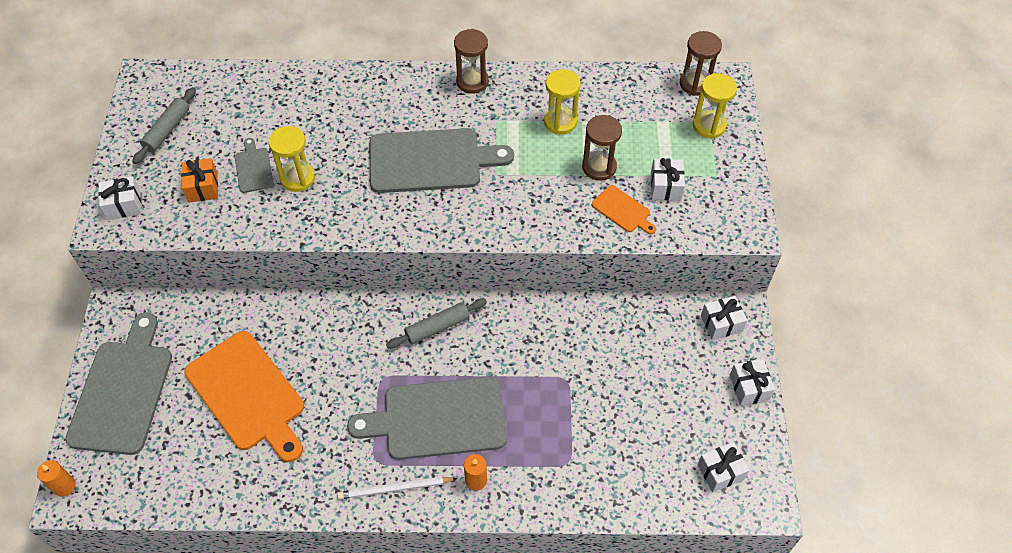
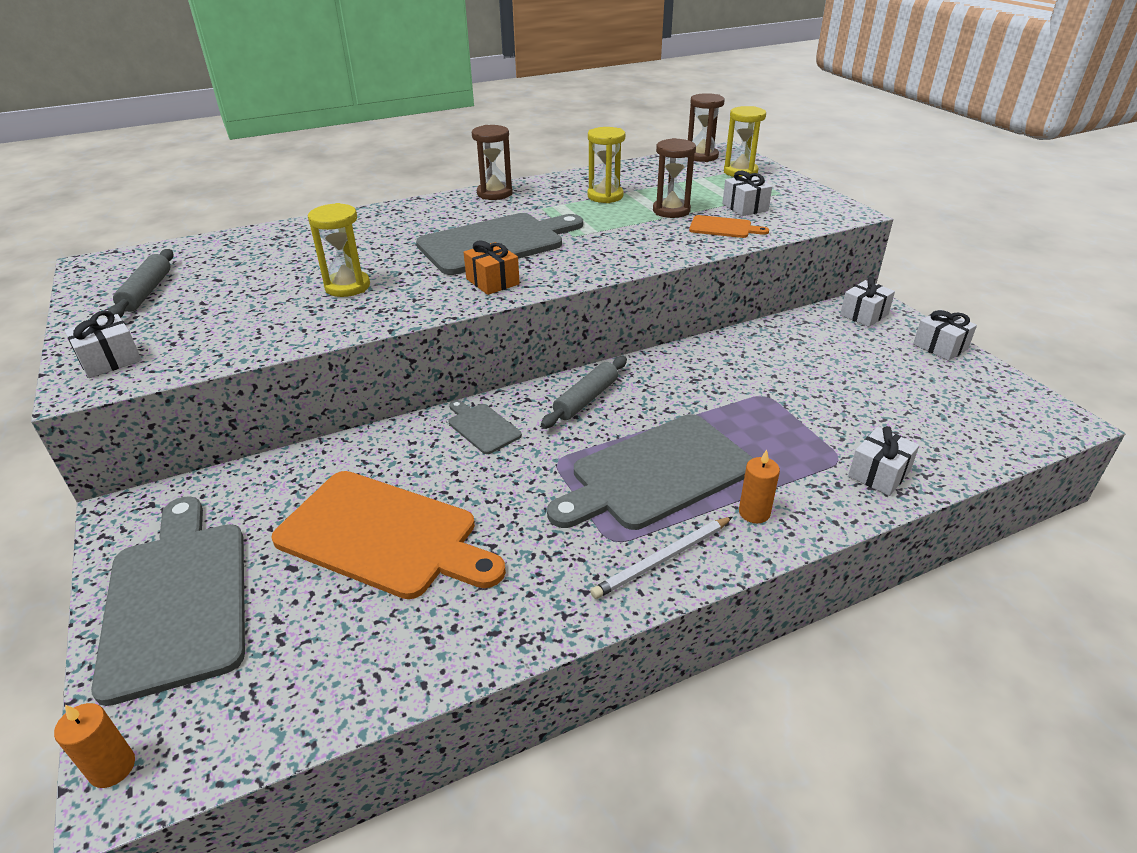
camera: 25 degrees left, 20 degrees down
orange gift [181,158,218,203] -> orange gift moved to [464,240,520,295]
grey cutting board [235,138,274,193] -> grey cutting board moved to [449,400,522,454]
white gift [697,442,750,493] -> white gift moved to [848,426,920,496]

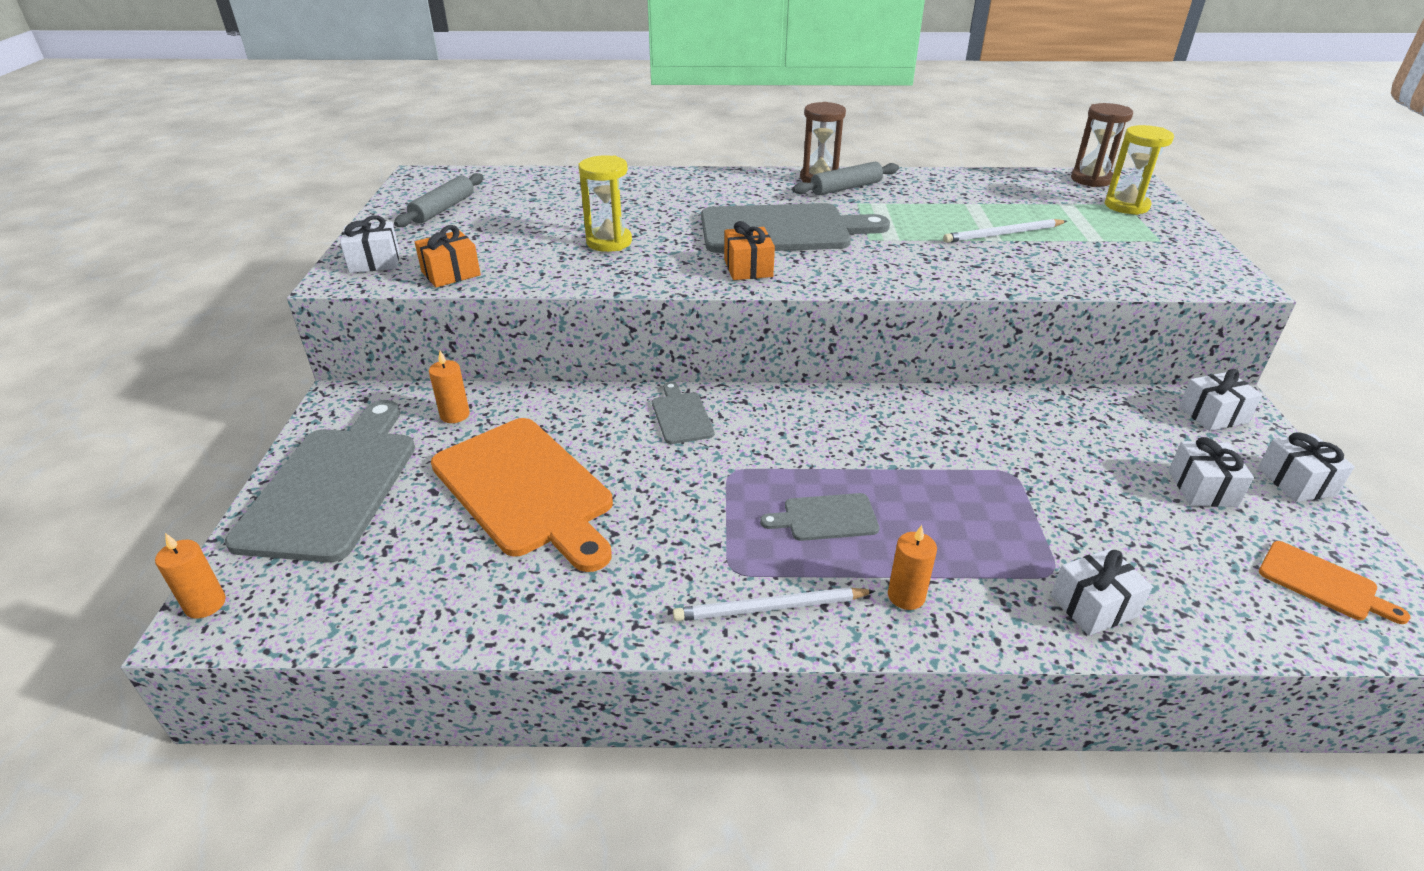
camera: 25 degrees right, 0 degrees up
grey rolling pin [541,356,627,428] -> grey rolling pin moved to [792,162,899,195]
grey cutting board [547,414,753,530] -> grey cutting board [760,493,879,541], size x0.46
yellow hourglass [588,127,625,203] -> none
brown hourglass [653,138,696,218] -> white pencil [943,219,1067,243]
orange cutting board [689,215,769,238] -> orange cutting board moved to [1259,541,1410,624]
white gift [722,171,772,216] -> white gift moved to [1169,437,1254,507]
none -> orange gift [415,225,481,288]
none -> orange candle [429,351,470,423]

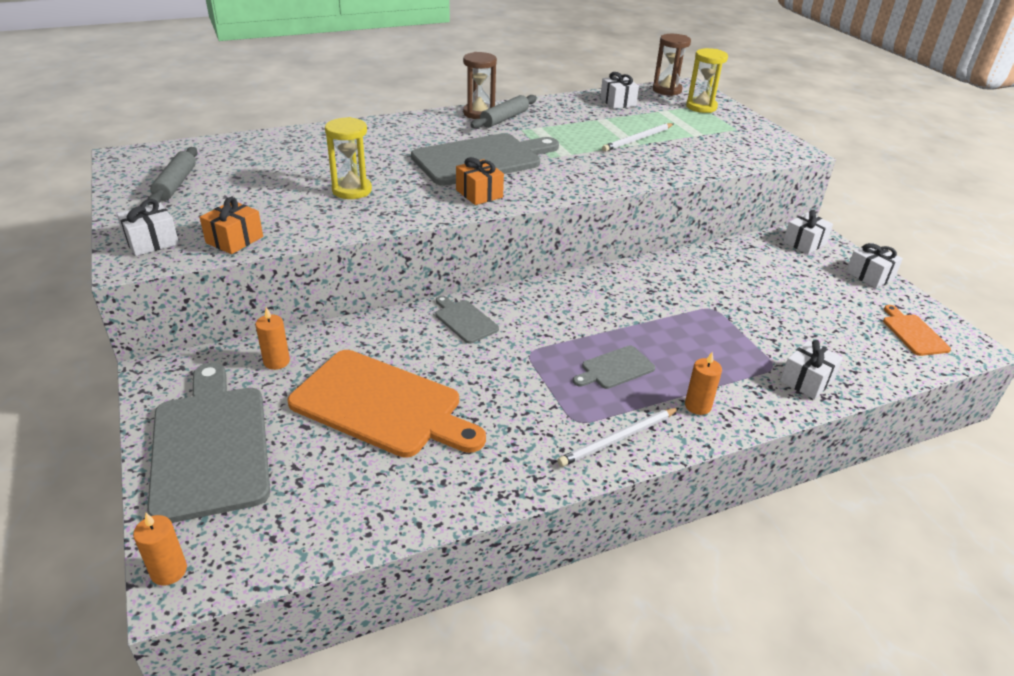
camera: 25 degrees left, 0 degrees up
white gift [1169,437,1254,507] -> white gift moved to [600,72,639,109]
orange cutting board [1259,541,1410,624] -> orange cutting board turned 120 degrees counterclockwise [883,305,951,356]

